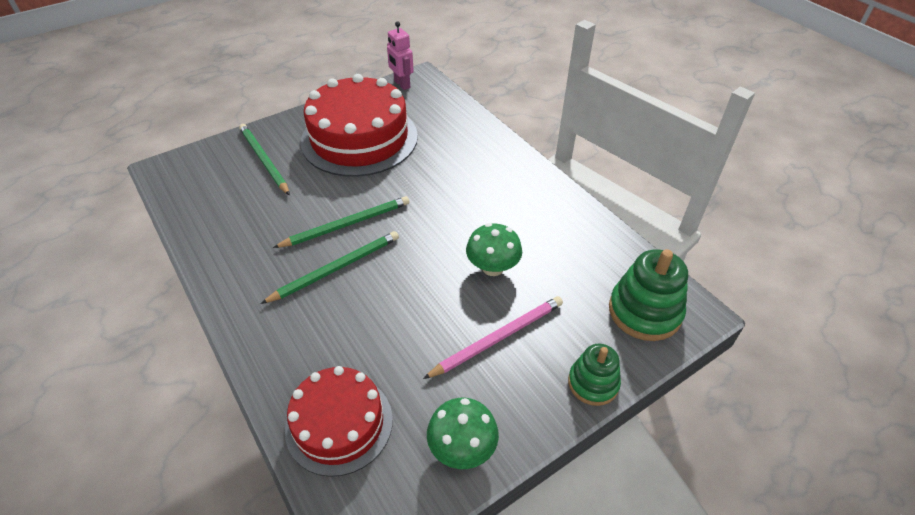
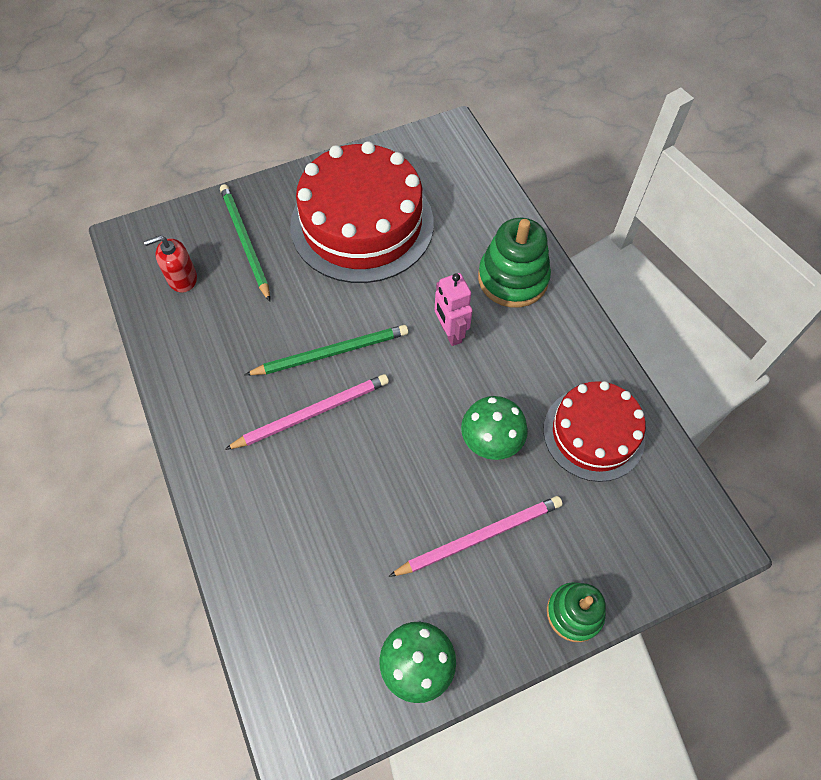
camera: 10 degrees right, 15 degrees up
green pencil [261,231,399,304] -> pink pencil [224,374,389,450]
red cake [285,366,393,477] -> red cake moved to [543,381,646,482]
pink robot [387,21,414,90] -> pink robot moved to [435,273,473,346]
green stacking toy [609,249,688,341] -> green stacking toy moved to [478,218,551,307]
none -> red soap dispenser [144,235,197,293]

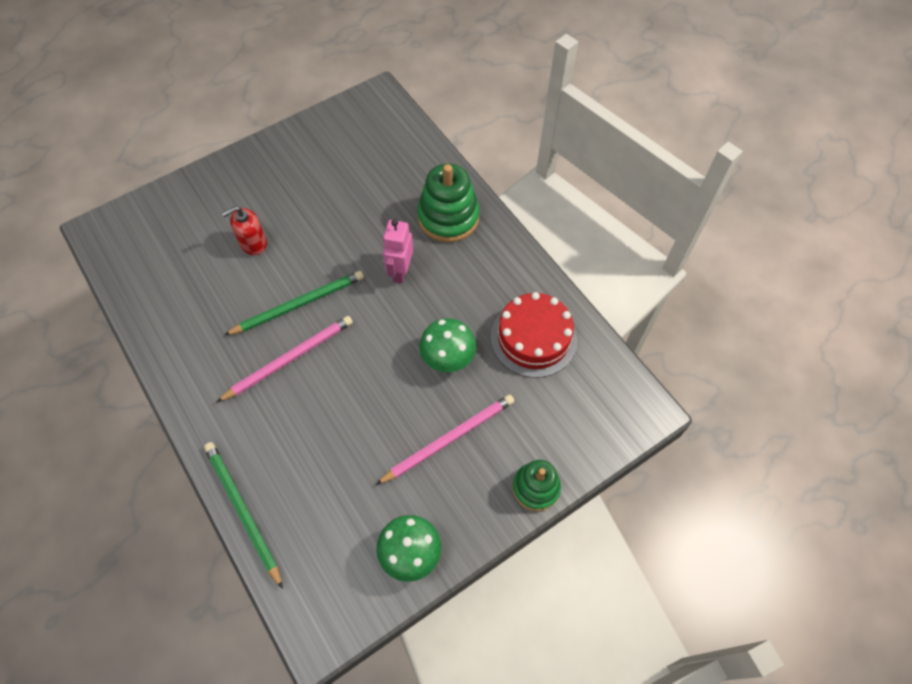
camera: 10 degrees left, 0 degrees up
red soap dispenser [144,235,197,293] -> red soap dispenser moved to [222,206,267,255]
green pencil [220,184,270,302] -> green pencil moved to [204,442,283,589]
red cake [290,141,434,283] -> none
pink robot [435,273,473,346] -> pink robot turned 45 degrees clockwise [383,219,413,283]

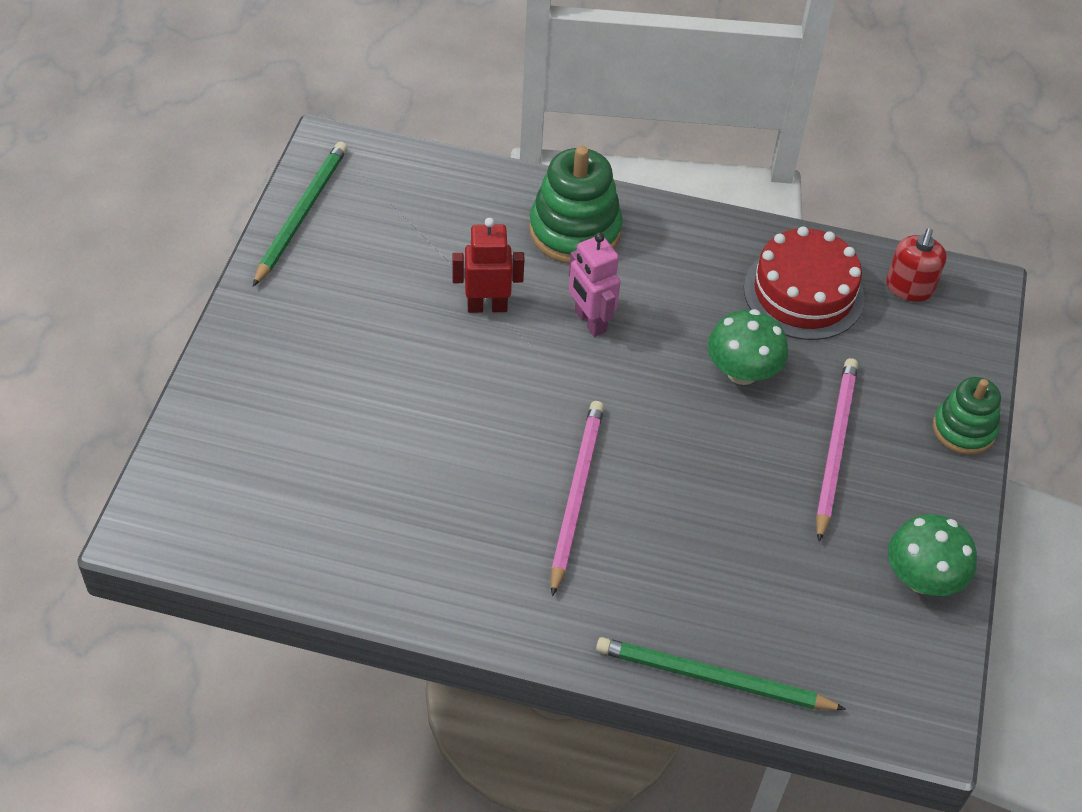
camera: 45 degrees left, 10 degrees down
red soap dispenser [222,206,267,255] -> red soap dispenser moved to [886,228,947,302]
green pencil [225,271,364,335] -> green pencil moved to [253,142,347,286]
none -> red robot [452,218,525,313]

